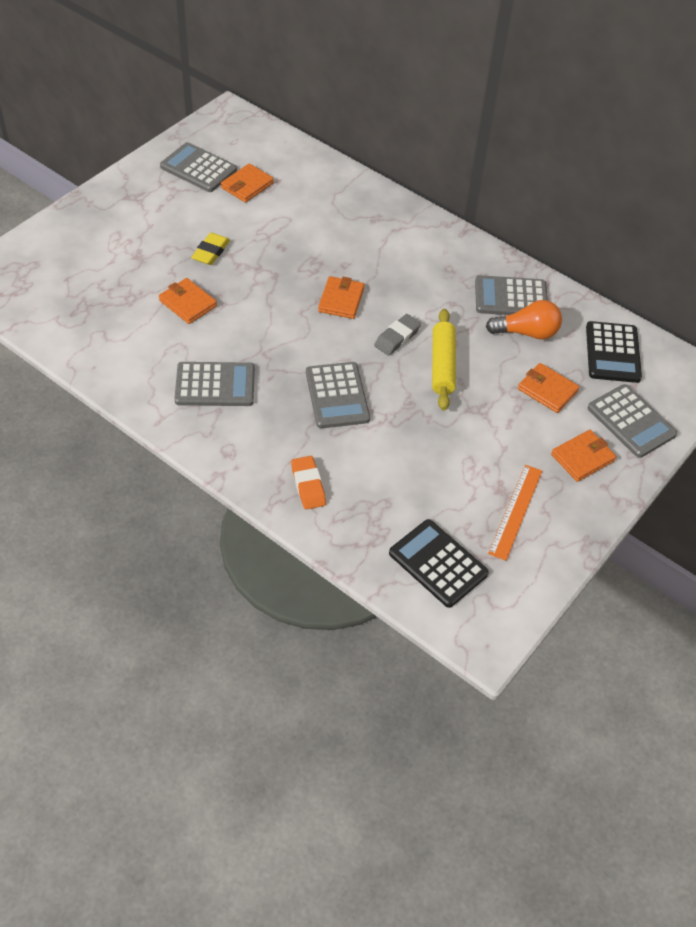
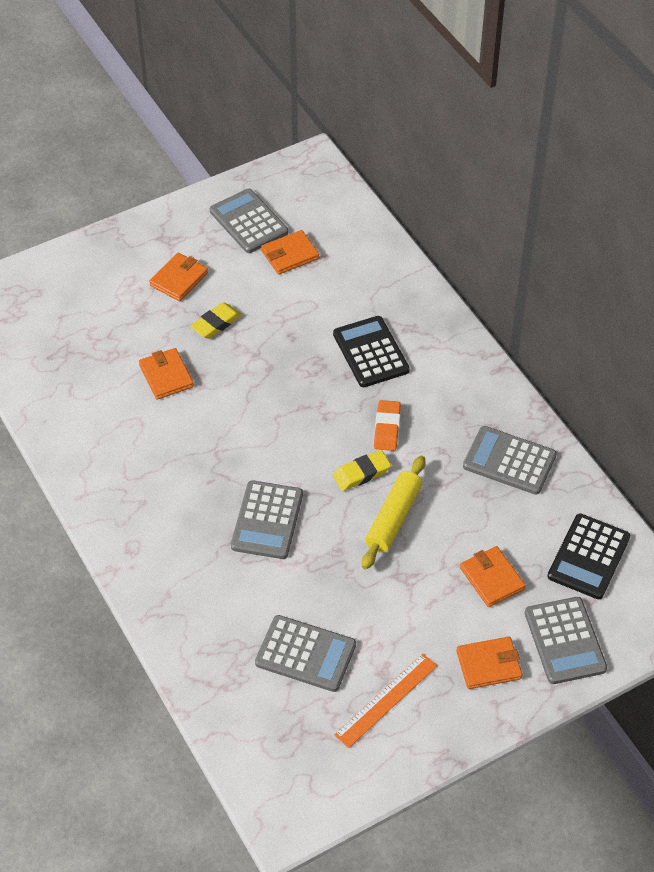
camera: 25 degrees right, 0 degrees up
grey calculator [174,362,255,406] -> grey calculator moved to [255,615,356,692]
orange eraser [291,456,326,510] -> orange eraser moved to [374,400,401,451]
orange wallet [318,276,365,319] -> orange wallet moved to [149,253,208,301]
grey eraser [374,314,421,356] -> yellow eraser [333,450,391,491]
black calculator [389,519,489,608] -> black calculator moved to [333,316,410,387]
orange light bulb [486,300,562,340] -> none

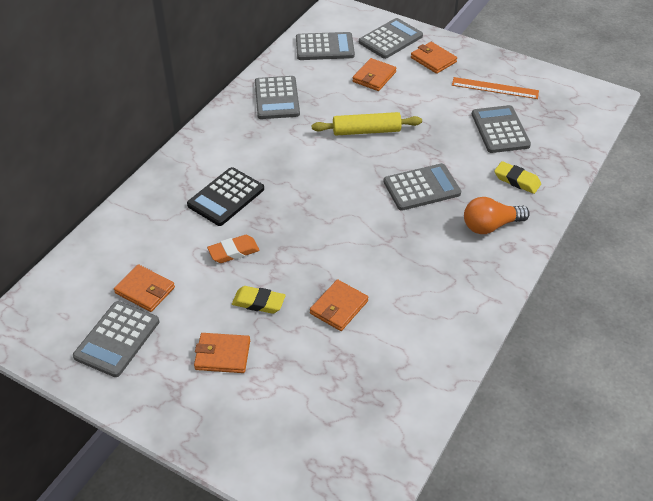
camera: 120 degrees left, 5 degrees down
yellow eraser [333,450,391,491] -> yellow eraser moved to [494,161,541,194]
orange eraser [374,400,401,451] -> orange eraser moved to [207,235,260,263]
black calculator [547,513,630,599] -> grey calculator [296,32,355,60]
none -> orange light bulb [464,197,530,234]

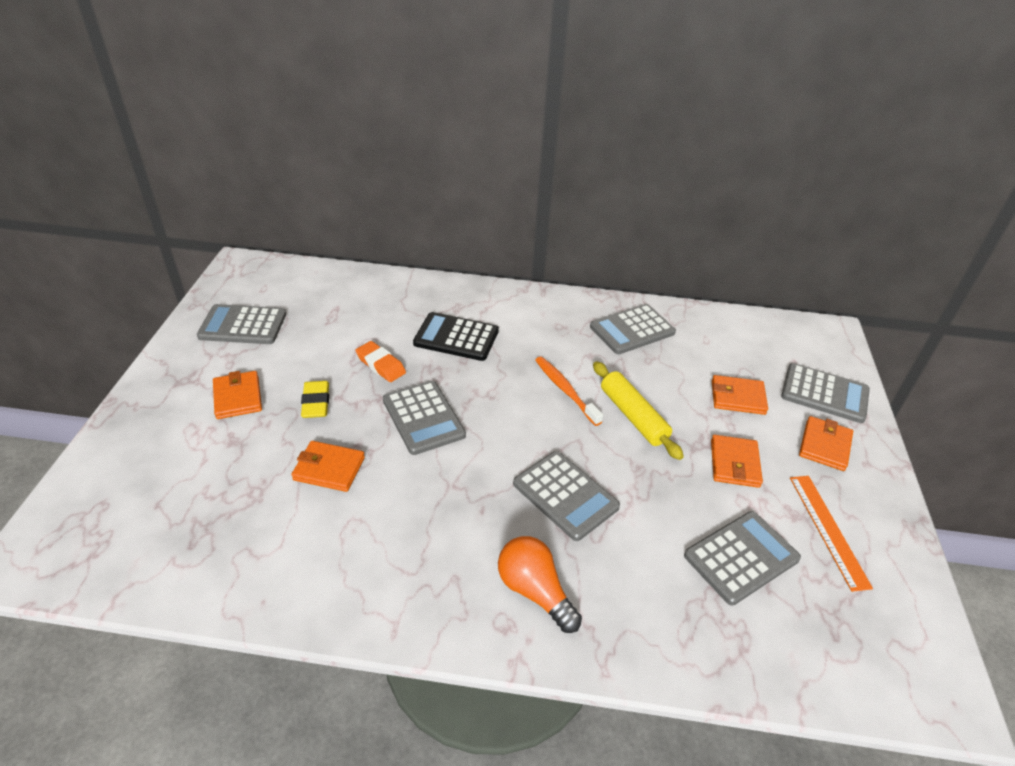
camera: 65 degrees right, 5 degrees down
orange wallet [114,264,175,312] -> orange wallet moved to [711,435,763,488]
grey calculator [296,32,355,60] -> grey calculator moved to [383,381,466,455]
yellow eraser [494,161,541,194] -> none
none -> orange toothbrush [535,357,603,426]

